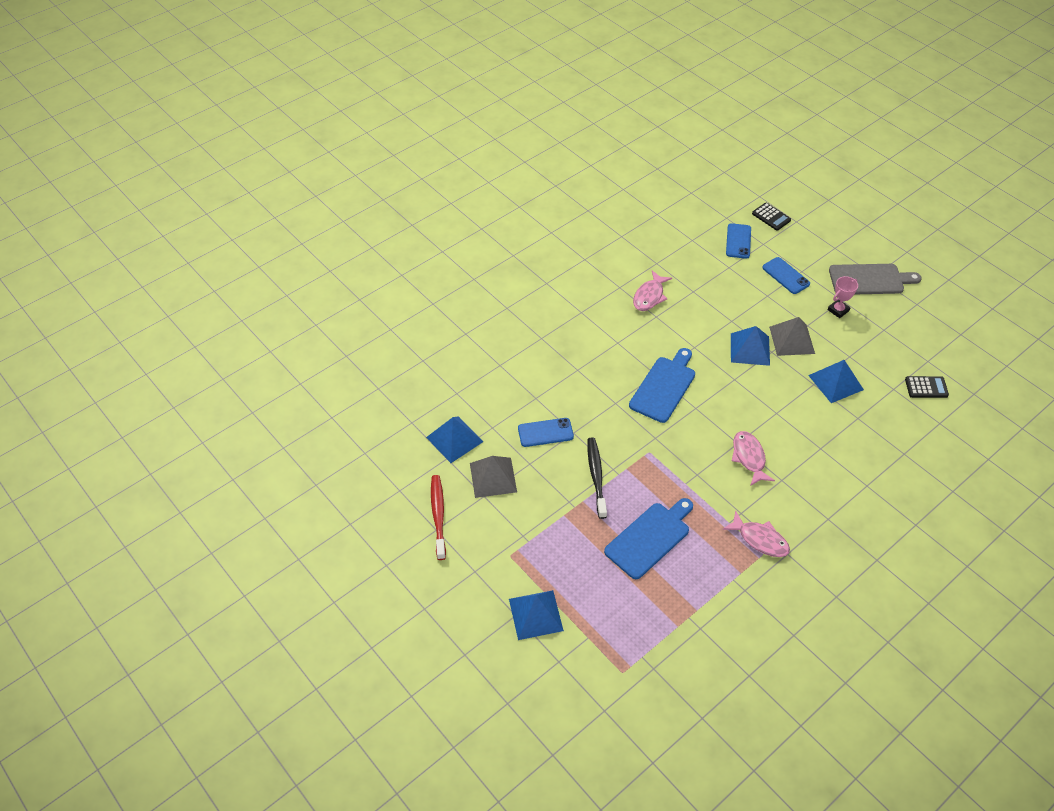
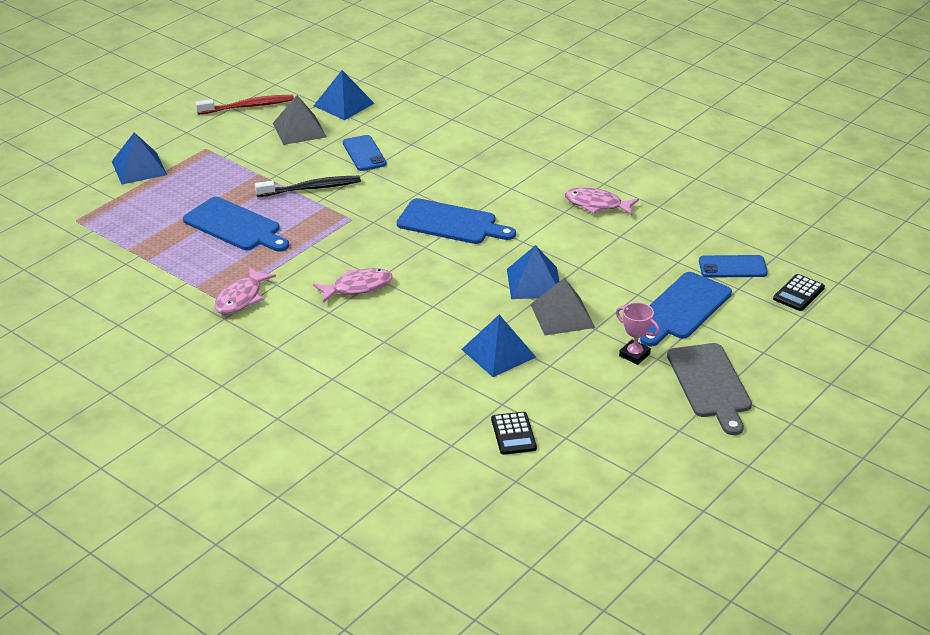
camera: 80 degrees right, 15 degrees down
blue phone [762,257,810,294] -> blue cutting board [640,272,732,346]

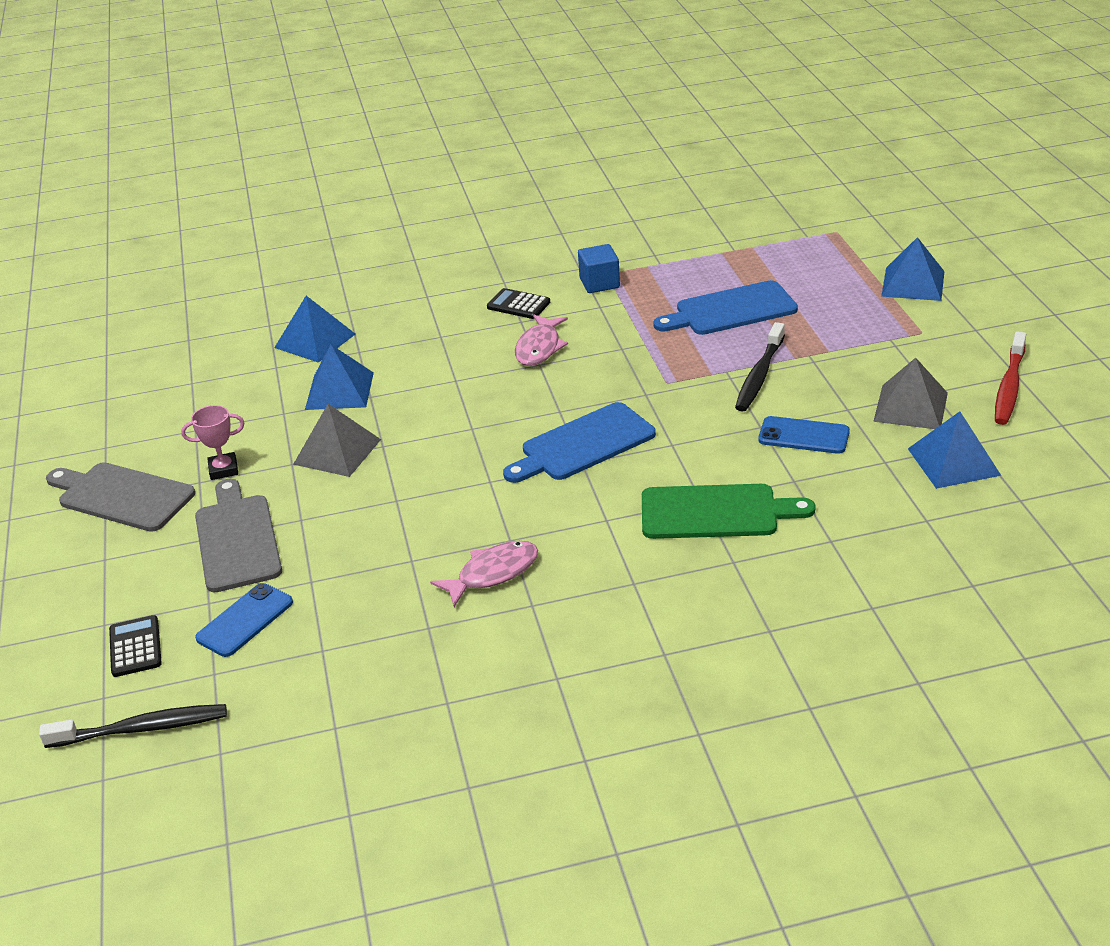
camera: 130 degrees right, 0 degrees up
pink fish [215,267,276,315] -> blue cube [578,244,620,293]
black calculator [491,412,537,455] -> black calculator moved to [487,288,550,319]
blue pyramid [507,245,559,299] -> blue pyramid moved to [274,296,355,363]
blue cutting board [640,272,732,346] -> grey cutting board [195,479,282,592]
none -> black toothbrush [39,704,227,748]
none -> green cutting board [642,484,816,539]

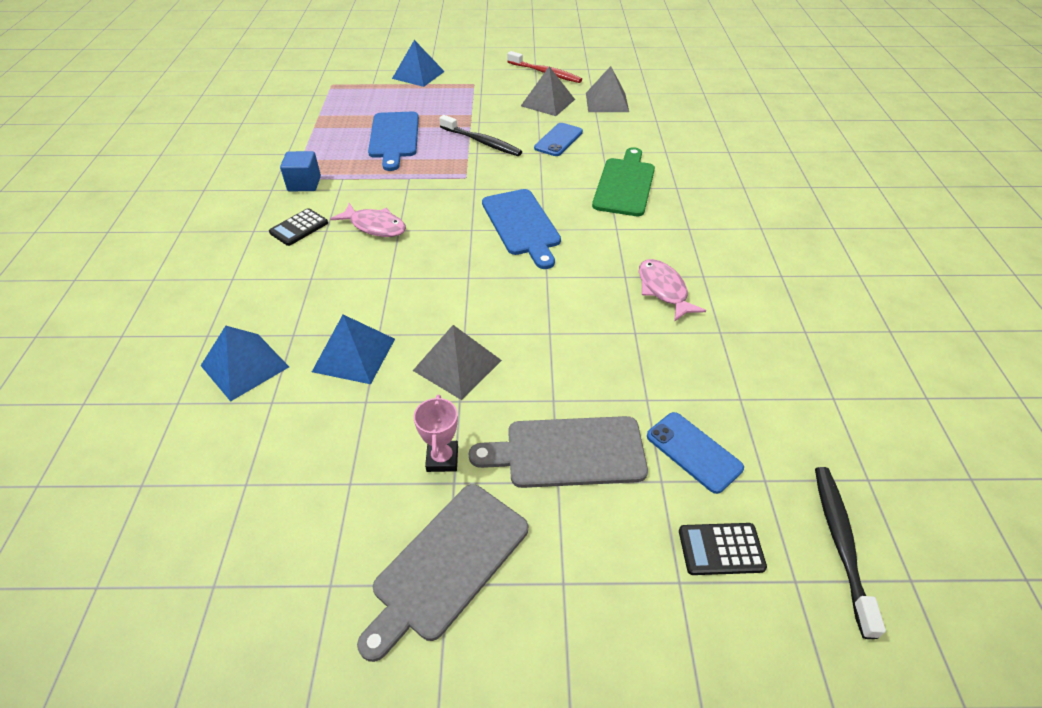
camera: 80 degrees left, 10 degrees up
blue pyramid [908,411,1001,489] -> grey pyramid [586,66,629,112]

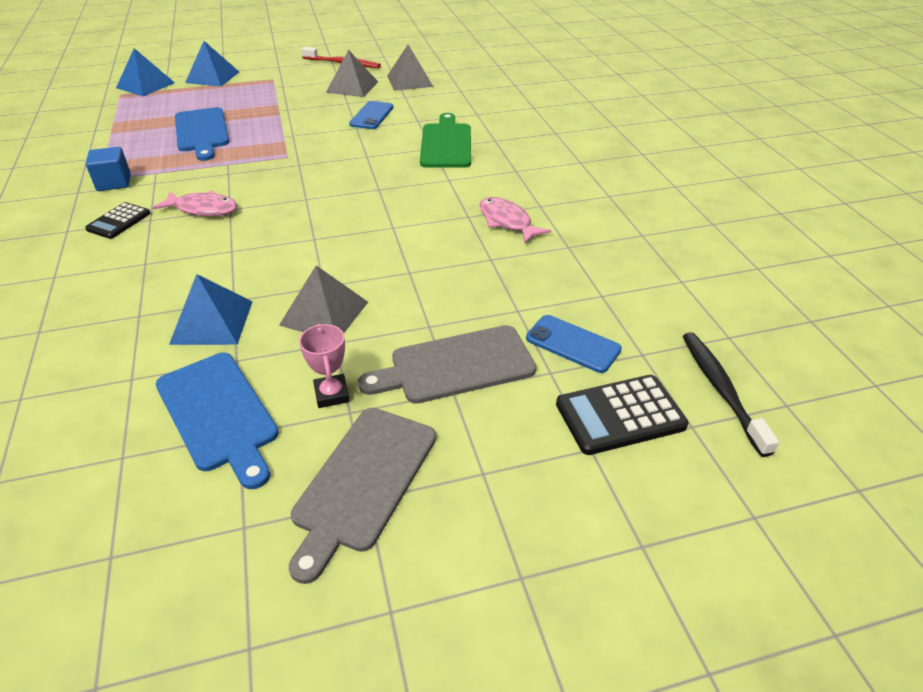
camera: 15 degrees left, 5 degrees down
blue pyramid [201,326,289,402] -> blue pyramid moved to [116,48,175,96]
black toothbrush [439,115,522,156] -> none
blue cutting board [482,189,561,269] -> blue cutting board moved to [156,353,279,489]
black calculator [679,523,767,575] -> black calculator [556,375,688,455], size x1.52

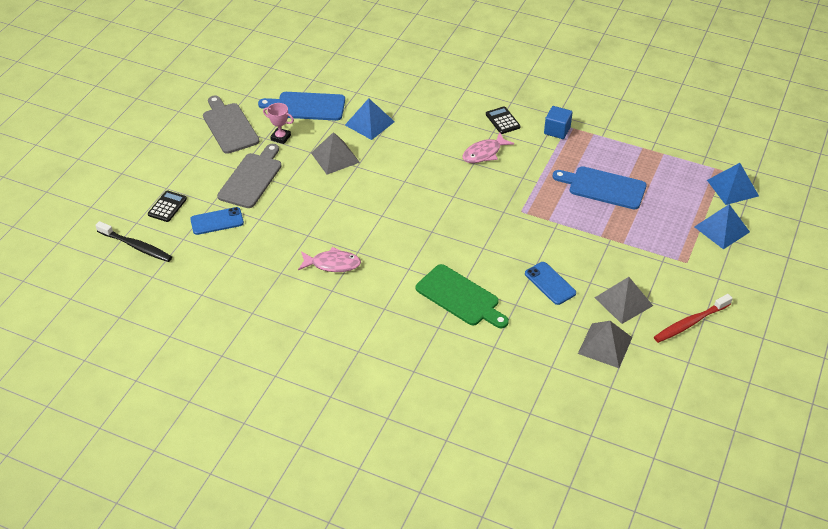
camera: 130 degrees right, 5 degrees up
black calculator [556,375,688,455] -> black calculator [148,190,187,222], size x0.66

